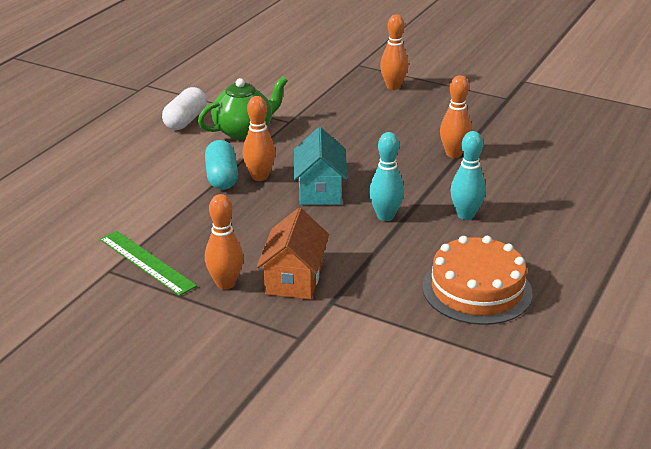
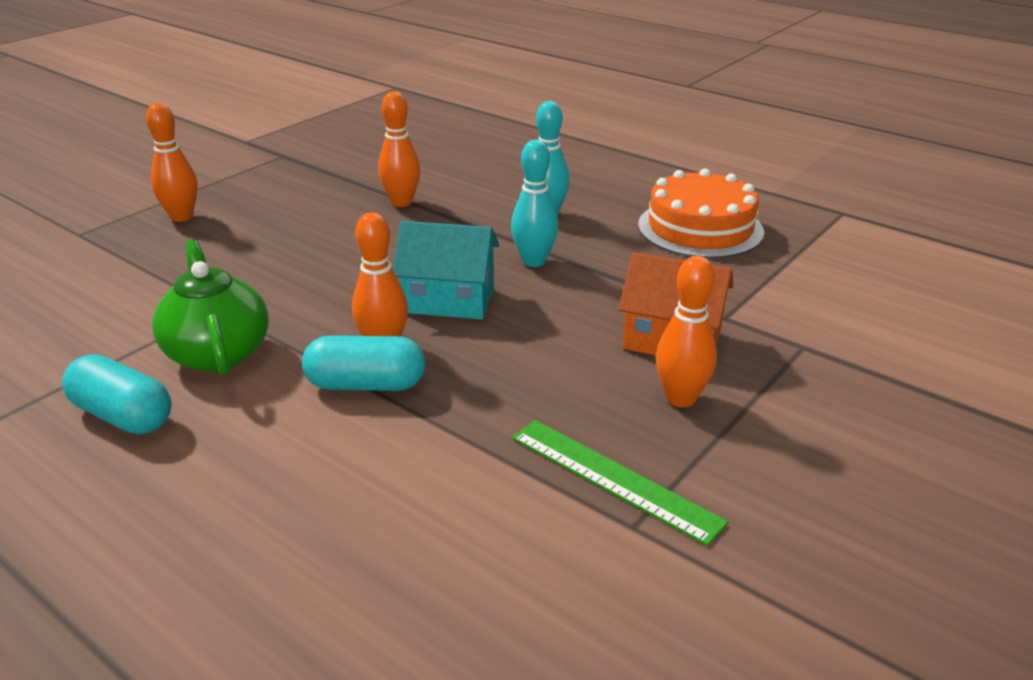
camera: 80 degrees left, 0 degrees up
green ruler [100,231,197,296] -> green ruler turned 75 degrees clockwise [512,420,728,546]
white capsule [162,87,207,130] -> turquoise capsule [62,354,172,434]

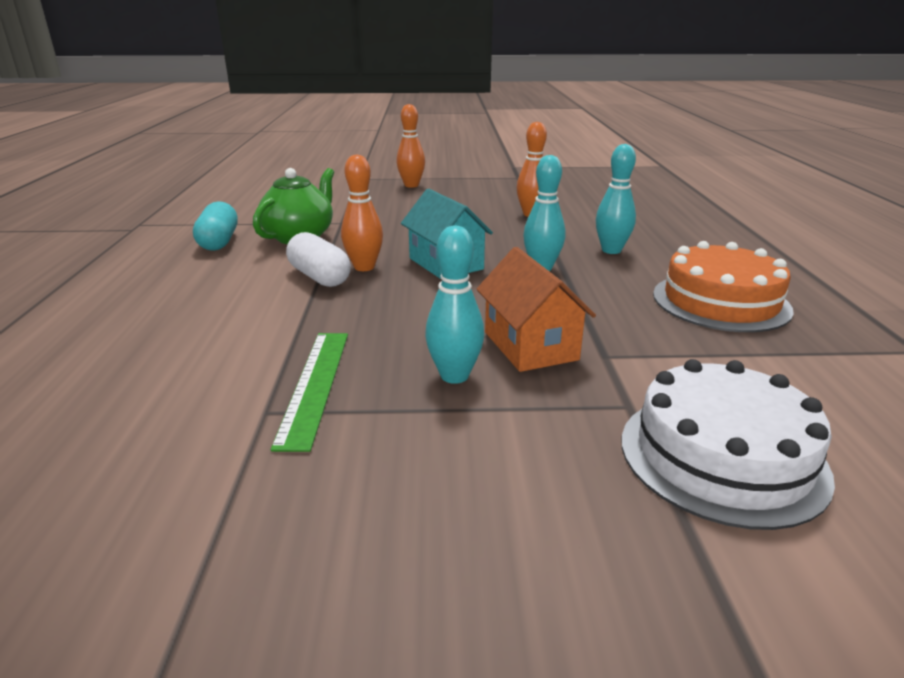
camera: 50 degrees right, 5 degrees down
turquoise capsule [302,335,425,391] -> white capsule [286,232,351,287]
orange bowling pin [655,256,717,407] -> turquoise bowling pin [425,226,484,384]
none -> white cake [622,359,835,530]

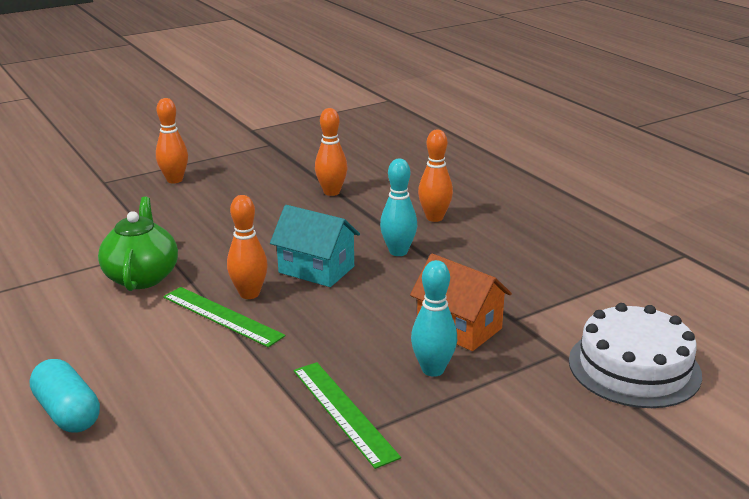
camera: 30 degrees left, 0 degrees up
turquoise capsule [193,201,238,251] -> turquoise capsule moved to [30,359,100,432]
white capsule [286,232,351,287] -> green ruler [163,287,285,347]
turquoise bowling pin [596,144,636,254] -> orange bowling pin [418,130,453,222]
orange cake [653,241,794,332] -> none

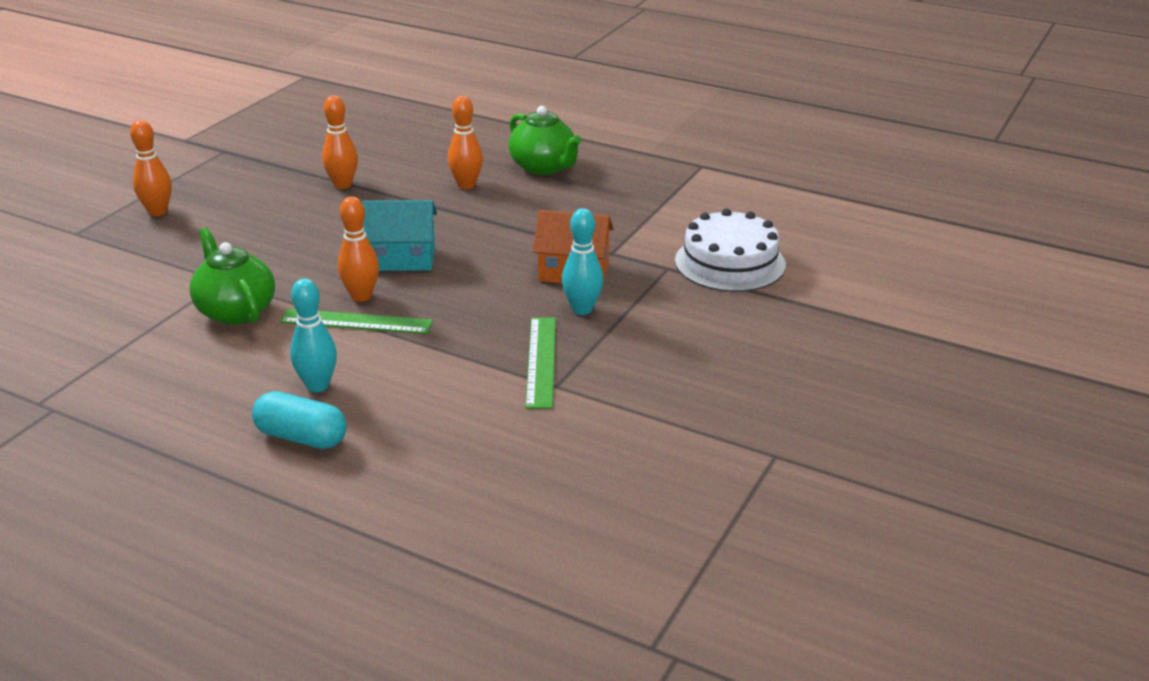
camera: 30 degrees left, 5 degrees up
green ruler [293,362,401,469] -> green ruler turned 60 degrees clockwise [525,317,556,409]
turquoise bowling pin [380,159,417,256] -> turquoise bowling pin moved to [290,278,337,392]
none -> green teapot [508,106,581,175]

